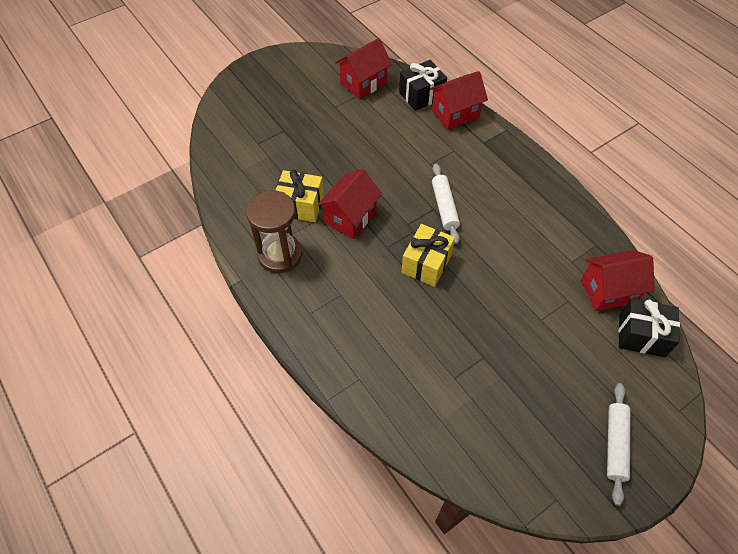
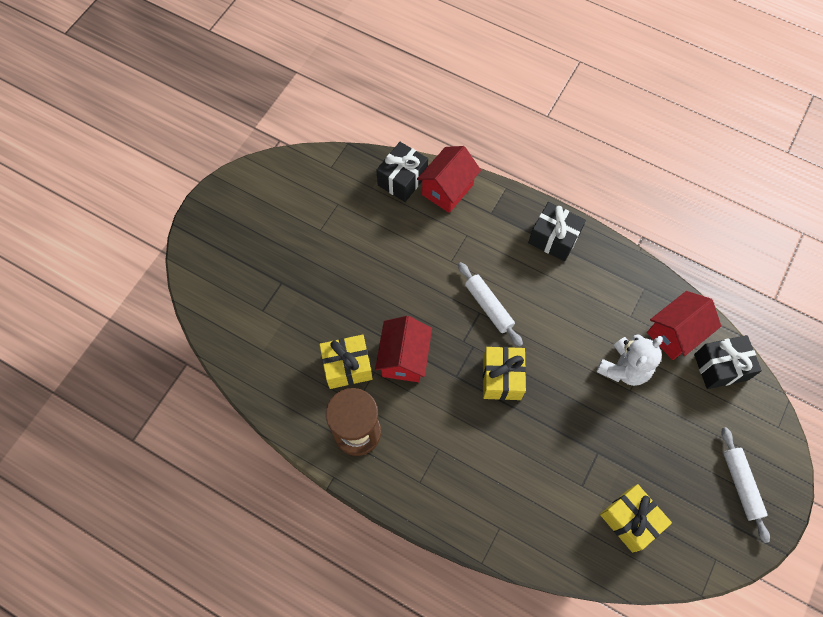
camera: 25 degrees left, 10 degrees up
red house [335,38,392,99] -> none
none -> black gift [528,202,586,261]
none -> white teddy bear [596,334,663,386]
none -> yellow gift [600,484,672,553]

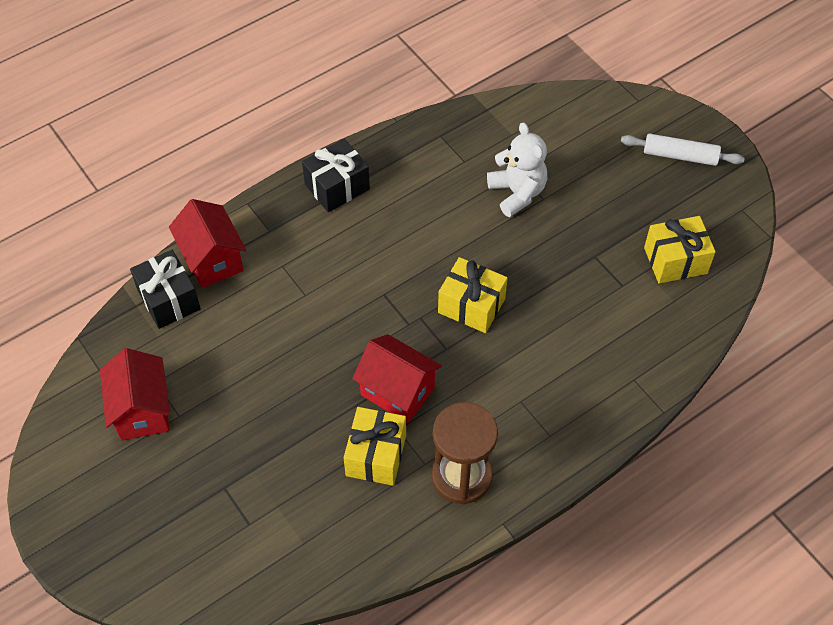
camera: 65 degrees left, 10 degrees down
white rolling pin [458,262,523,347] -> none
red house [647,291,721,360] -> red house moved to [100,348,170,441]
black gift [694,335,762,389] -> none

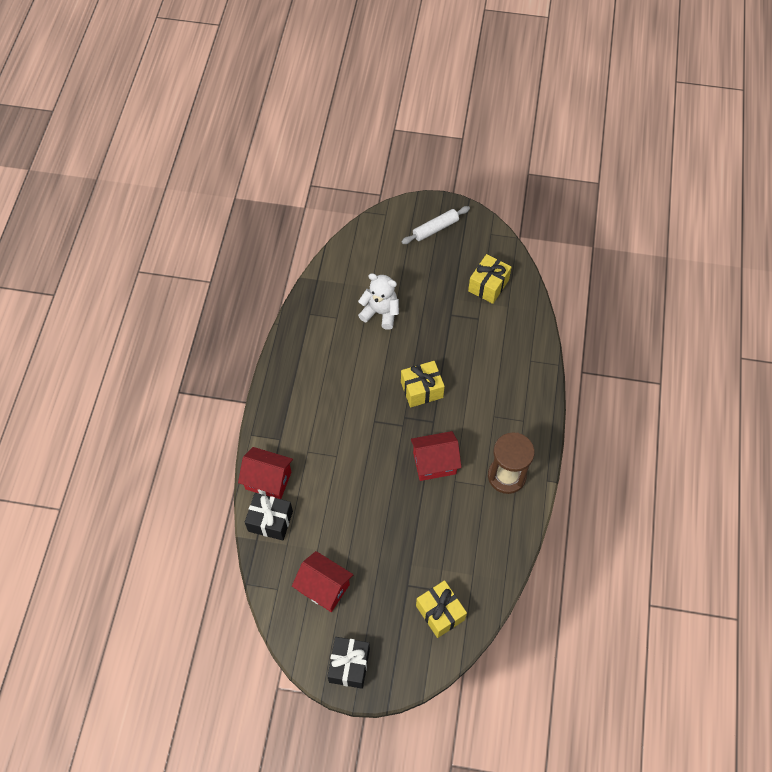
camera: 45 degrees left, 5 degrees up
black gift [302,139,370,212] -> black gift moved to [327,637,370,689]
yellow gift [344,407,406,486] -> yellow gift moved to [416,580,467,638]

